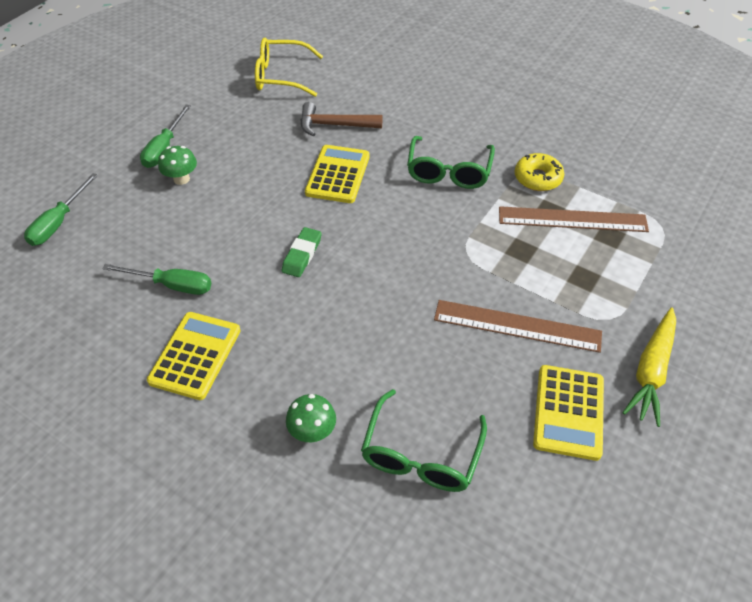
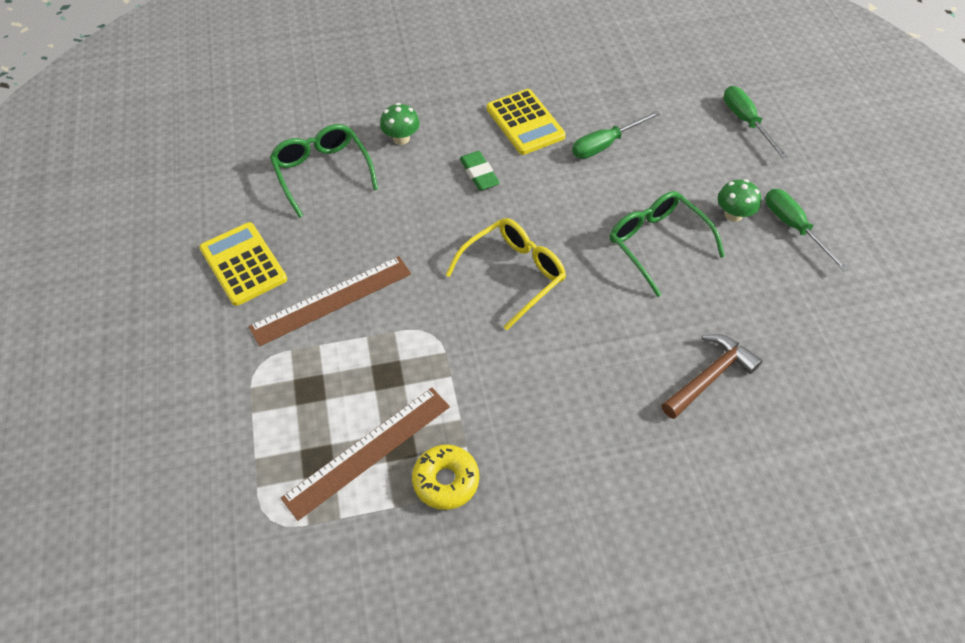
camera: 135 degrees right, 5 degrees up
yellow glasses [255,38,323,97] -> yellow glasses moved to [446,218,566,330]
green eraser [282,227,322,277] -> green eraser moved to [460,151,500,191]
yellow calculator [305,145,370,203] -> none
green glasses [407,136,495,189] -> green glasses moved to [610,191,725,297]
yellow carrot [622,308,676,427] -> none

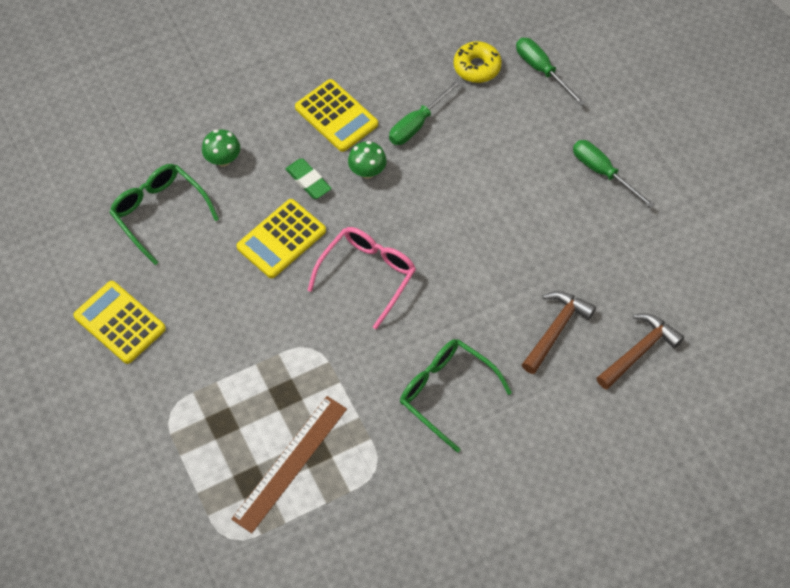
camera: 15 degrees left, 5 degrees up
brown ruler [249,256,411,347] -> none
yellow donut [412,445,479,510] -> yellow donut moved to [454,41,502,83]
yellow glasses [446,218,566,330] -> pink glasses [308,227,416,330]
green glasses [610,191,725,297] -> green glasses moved to [400,339,512,453]
green mushroom [718,179,761,222] -> green mushroom moved to [348,141,387,179]
none -> yellow calculator [236,199,326,278]
none -> brown hammer [596,313,684,390]

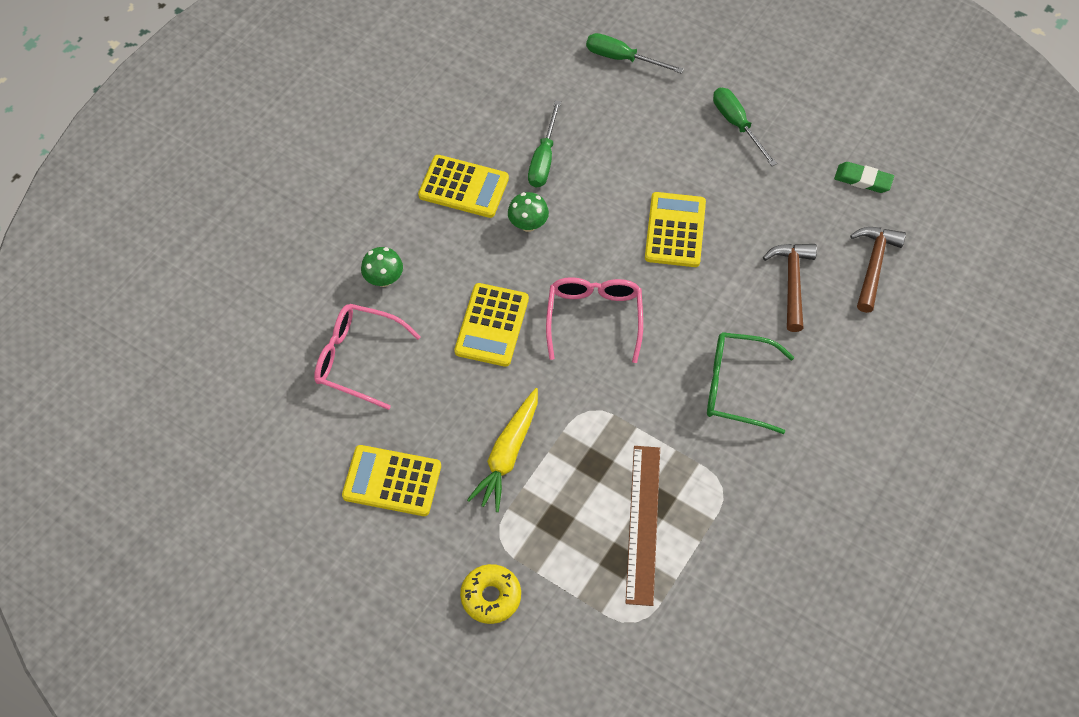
camera: 30 degrees left, 0 degrees up
green glasses [109,164,219,265] -> pink glasses [314,304,421,410]
green eraser [285,159,332,199] -> green eraser moved to [834,162,894,193]
yellow donut [454,41,502,83] -> yellow donut moved to [460,564,521,624]
green screwdriver [573,140,655,208] -> green screwdriver turned 45 degrees clockwise [713,88,777,166]
none -> yellow carrot [467,388,538,512]
none -> yellow calculator [645,192,706,267]

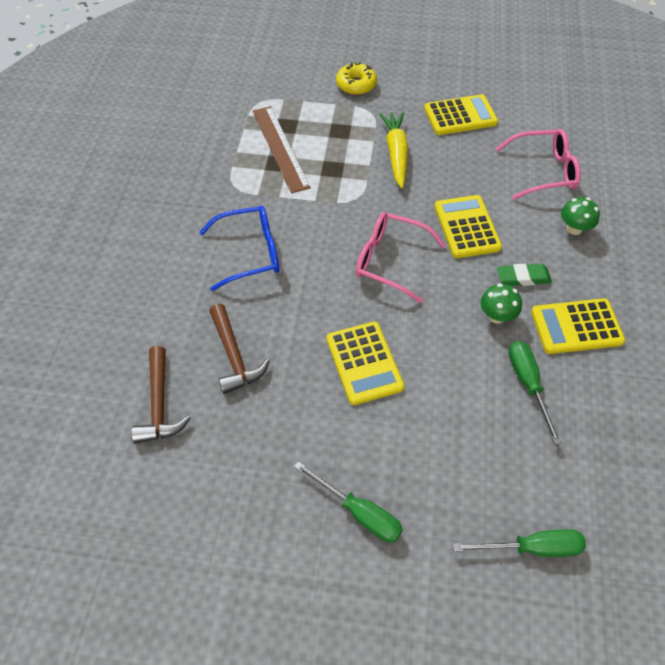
camera: 155 degrees right, 5 degrees down
pink glasses [546,277,643,363] -> pink glasses turned 135 degrees clockwise [356,212,446,303]
green glasses [707,332,794,434] -> blue glasses [199,206,279,291]
green eraser [834,162,894,193] -> green eraser moved to [497,264,552,286]

